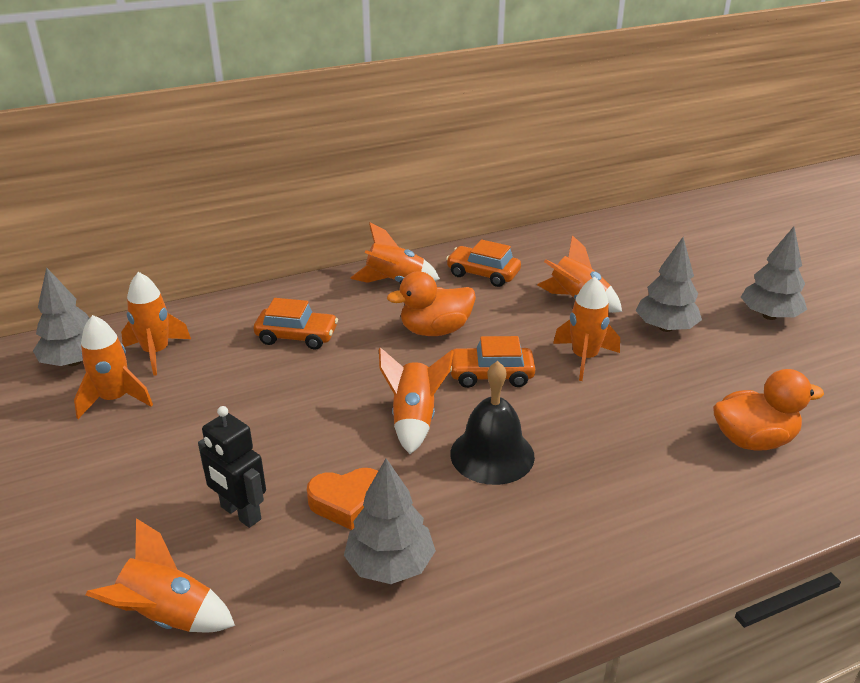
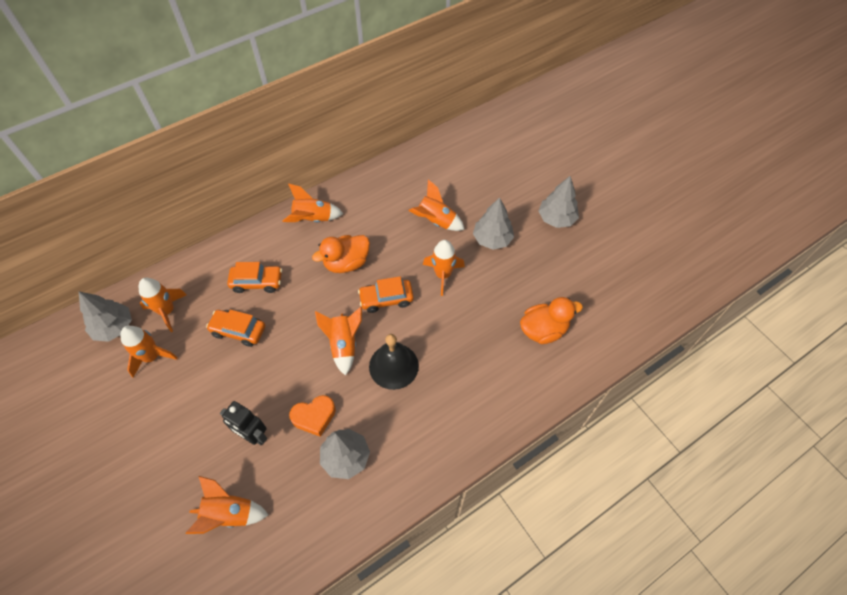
camera: 10 degrees left, 25 degrees up
orange car [446,240,521,287] -> orange car moved to [206,310,265,347]

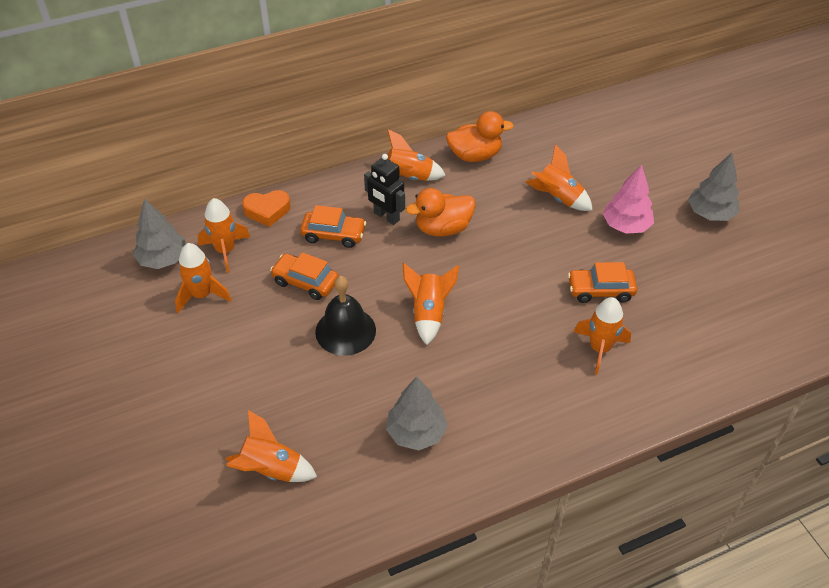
camera: 10 degrees right, 10 degrees down
black robot [220,401,267,445] -> black robot moved to [364,154,405,225]
orange heart [289,395,336,437] -> orange heart moved to [242,190,291,227]
orange car [358,276,414,313] -> orange car moved to [568,262,637,303]
black bell [369,334,419,390] -> black bell moved to [315,276,376,356]
orange rocket [423,240,465,296] -> orange rocket moved to [574,297,631,375]
grey tree [473,197,514,250] -> pink tree [603,165,654,234]
orange duck [520,297,583,344] -> orange duck moved to [446,111,514,162]

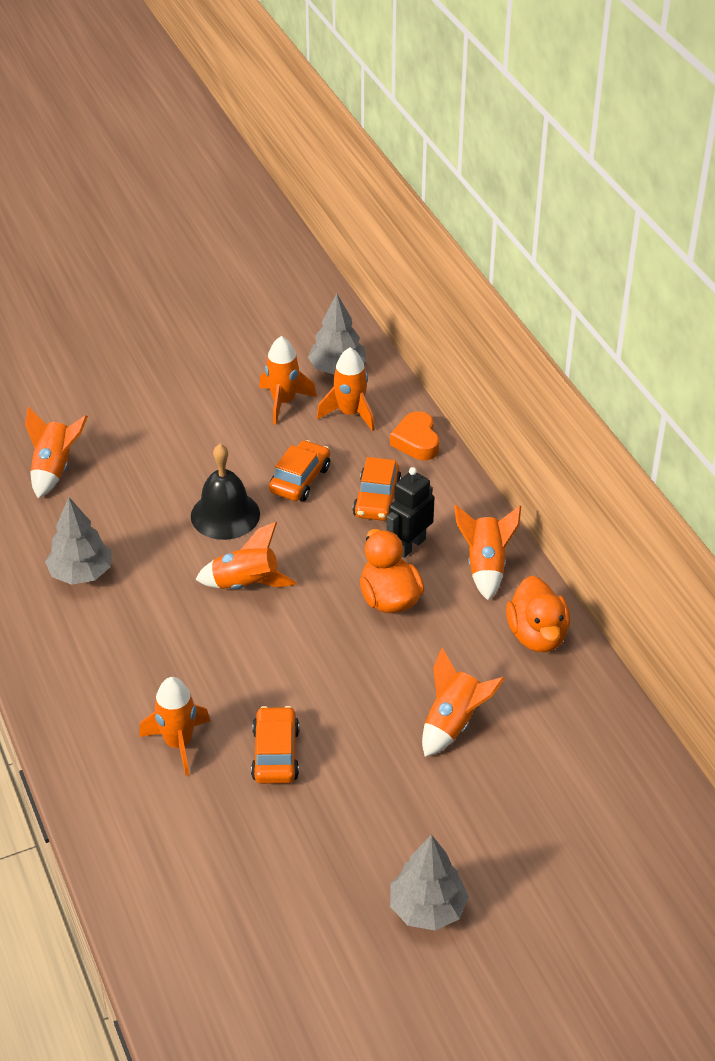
camera: 90 degrees right, 5 degrees down
pink tree [603,165,654,234] -> none

